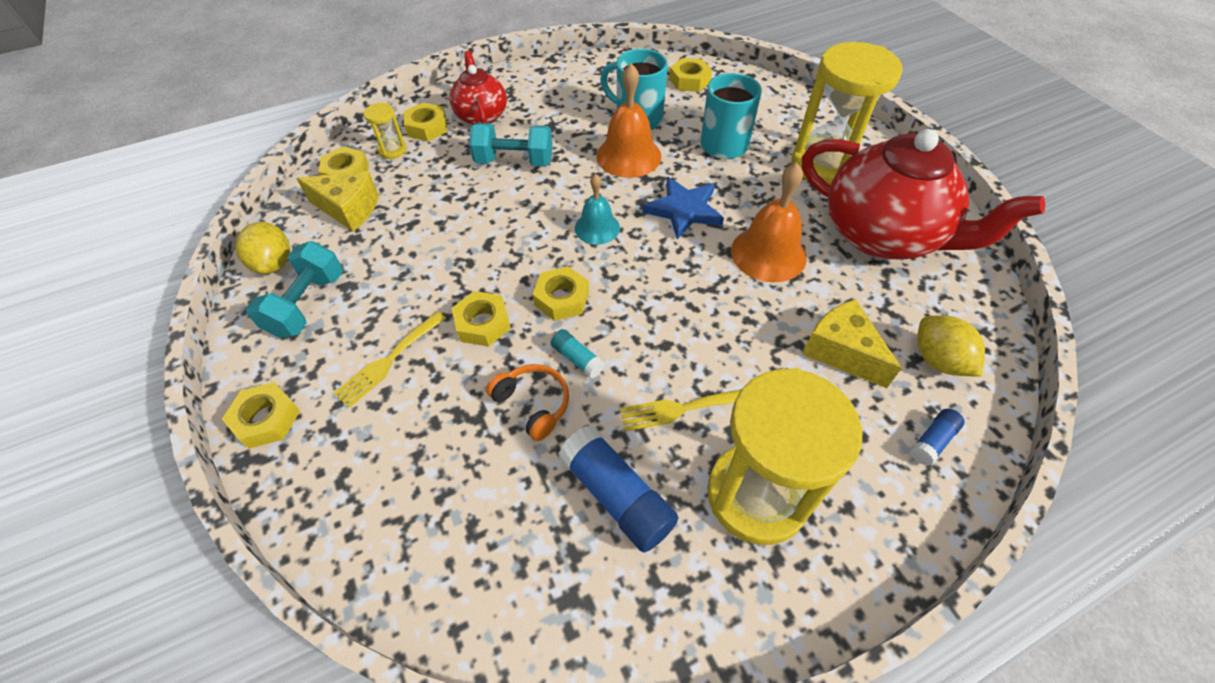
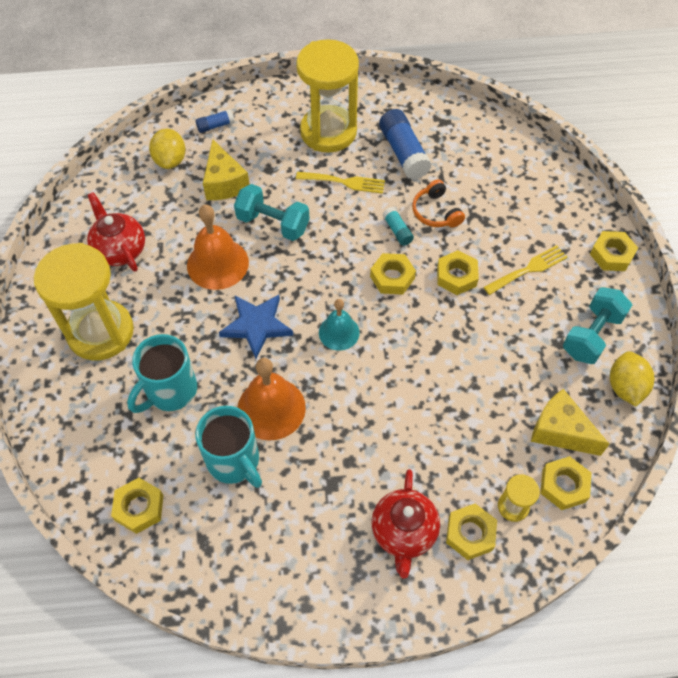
camera: 160 degrees left, 5 degrees up
turquoise dumbbell [469,123,553,167] -> turquoise dumbbell moved to [234,184,310,241]
red teapot [802,129,1045,259] -> red teapot [87,192,145,272], size x0.54

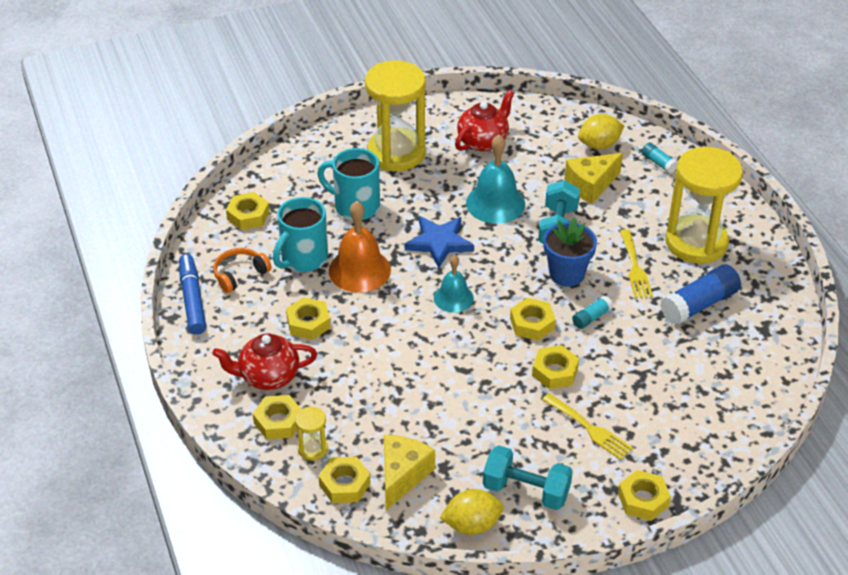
camera: 75 degrees right, 15 degrees down
orange bell [187,205,249,290] -> turquoise bell [466,134,525,224]
blue glue stick [196,109,235,133] -> turquoise glue stick [642,143,678,174]
orange headphones [412,179,465,228] -> orange headphones moved to [213,248,271,293]
none -> blue marker [179,254,206,335]
none -> yellow nut [286,297,330,340]
none -> blue flower pot [544,218,597,287]

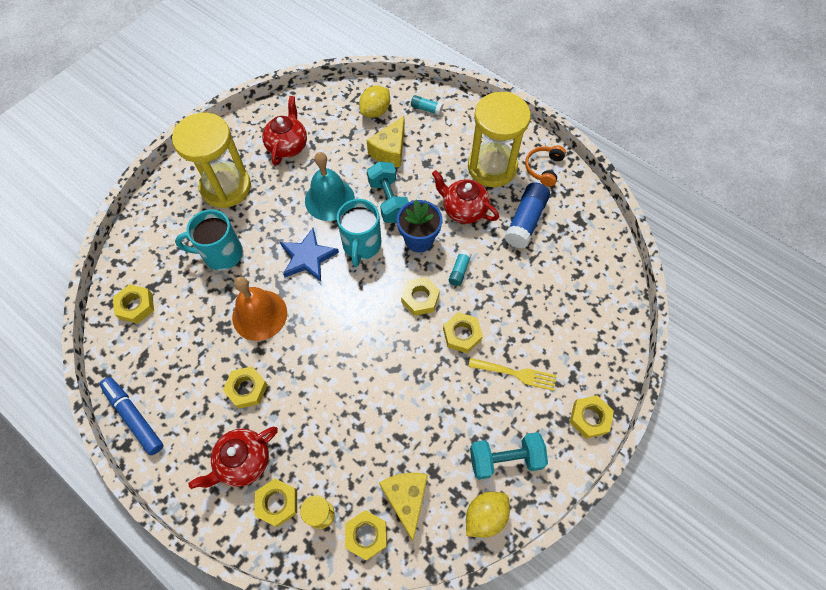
camera: 30 degrees left, 20 degrees up
orange headphones [213,248,271,293] -> orange headphones moved to [525,145,566,186]
turquoise mug [273,197,328,272] -> turquoise mug moved to [337,199,381,267]
turquoise bell [434,255,474,313] -> none
yellow fork [620,229,653,298] -> red teapot [432,170,499,224]

